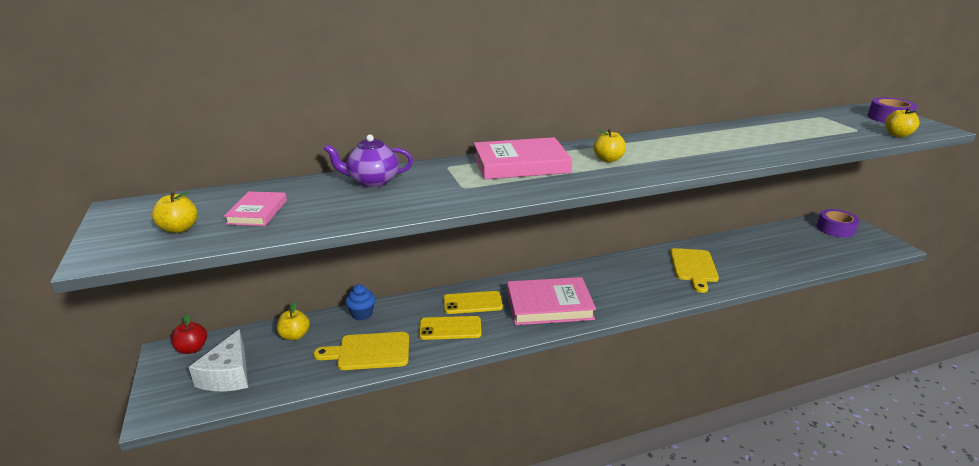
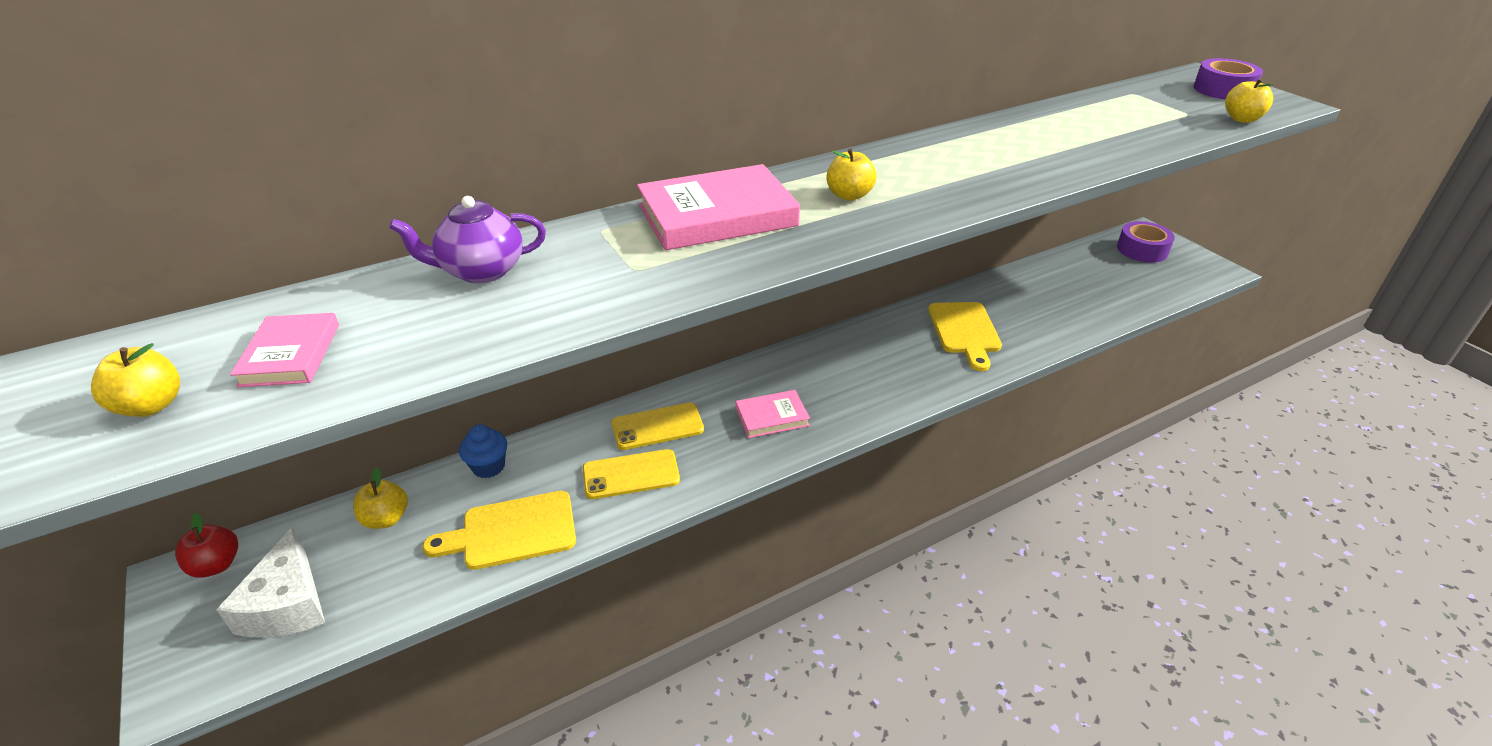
camera: 10 degrees left, 10 degrees up
pink book [507,277,596,325] -> pink book [736,390,810,438], size x0.54

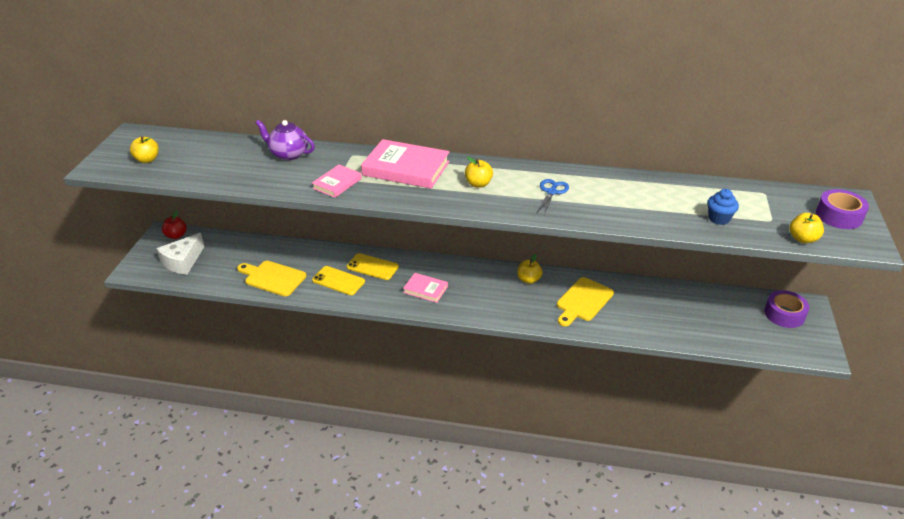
camera: 40 degrees right, 0 degrees up
pink book [230,313,339,387] -> pink book moved to [312,165,362,198]
yellow apple [353,467,408,529] -> yellow apple moved to [517,254,542,284]
blue cupcake [459,424,507,478] -> blue cupcake moved to [707,189,739,225]
none -> blue scissors [537,179,569,215]

